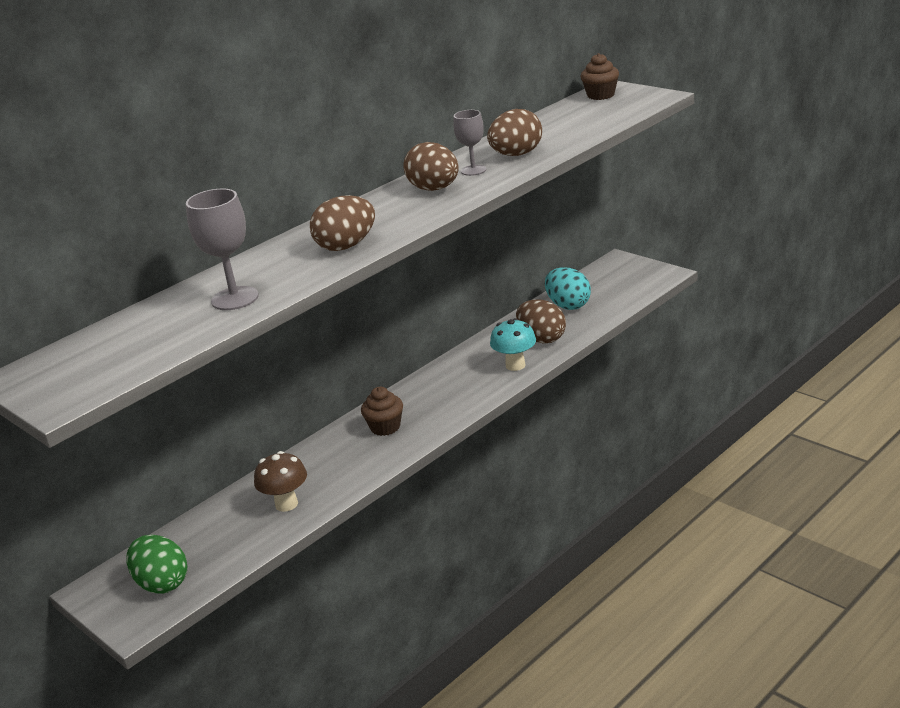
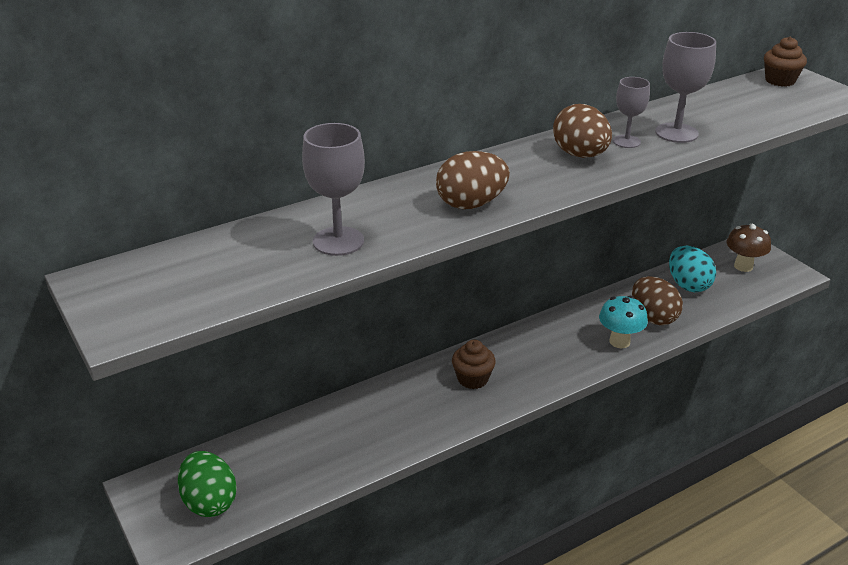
camera: 10 degrees right, 5 degrees up
brown mushroom [254,451,307,512] -> brown mushroom moved to [727,224,771,272]
brown egg [487,109,542,156] -> grey goblet [655,32,716,143]

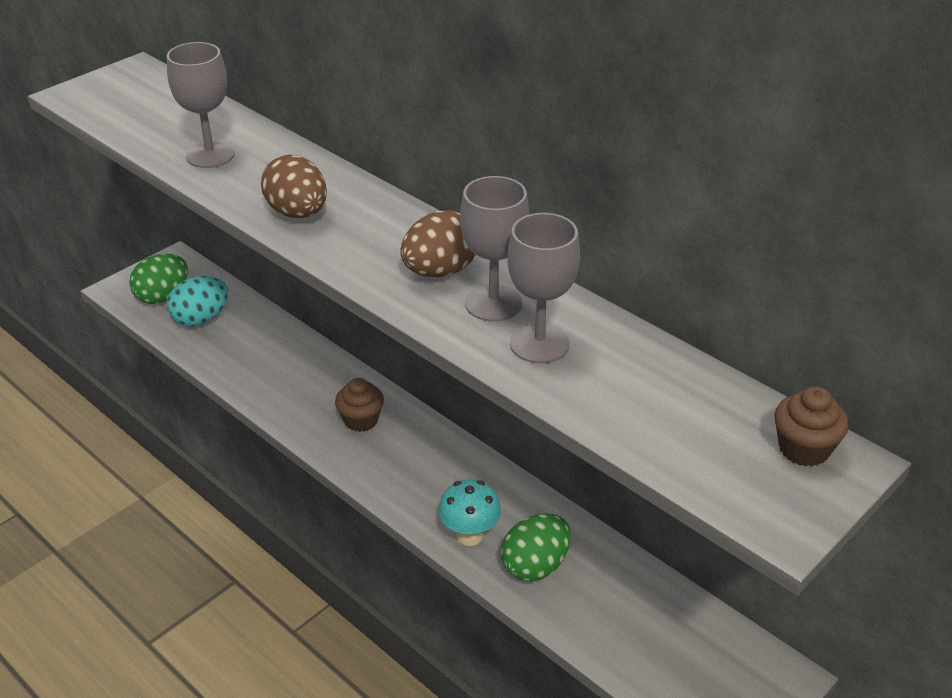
camera: 75 degrees right, 5 degrees up
grey goblet [613,77,650,148] -> grey goblet [460,176,529,322], size x1.56
brown egg [632,276,683,325] -> green egg [501,513,571,582]
turquoise egg [669,246,716,292] -> turquoise egg moved to [167,276,228,327]
brown mushroom [727,224,771,272] -> none

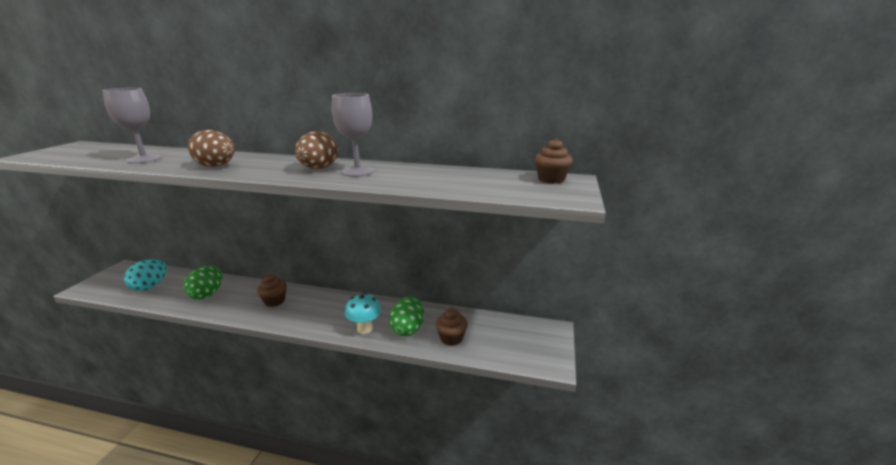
camera: 30 degrees left, 15 degrees down
green egg [129,254,188,304] -> green egg moved to [183,266,222,300]
grey goblet [507,213,580,363] -> none
none -> brown cupcake [435,308,468,346]

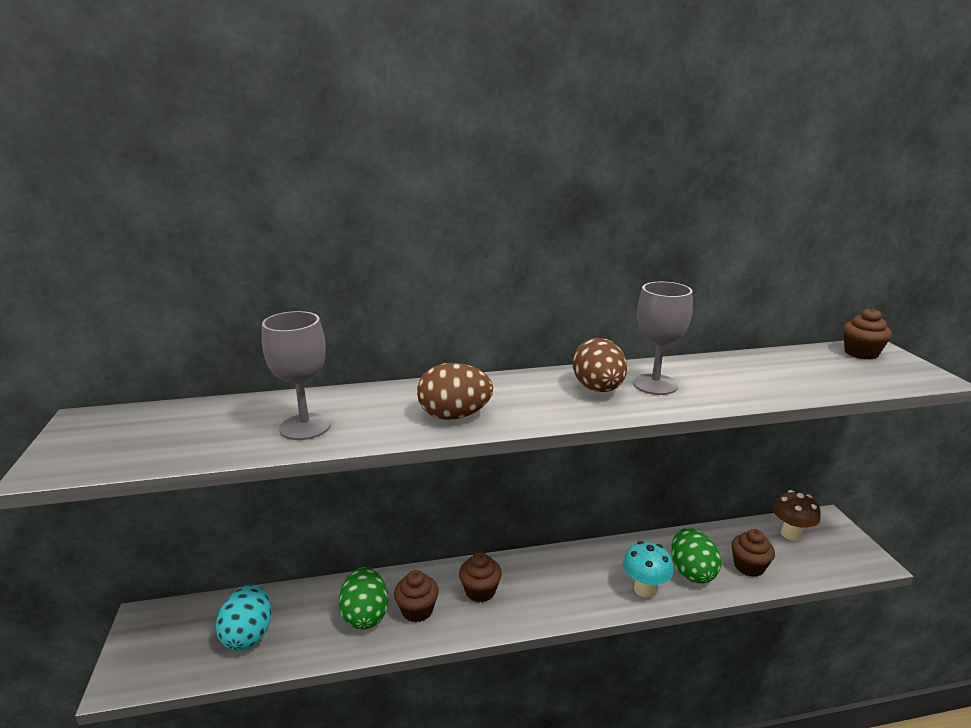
camera: 25 degrees left, 0 degrees up
none -> brown cupcake [394,570,439,622]
none -> brown mushroom [772,490,821,541]

